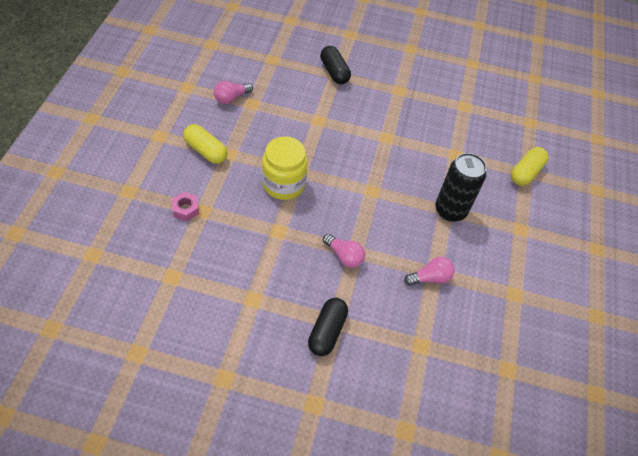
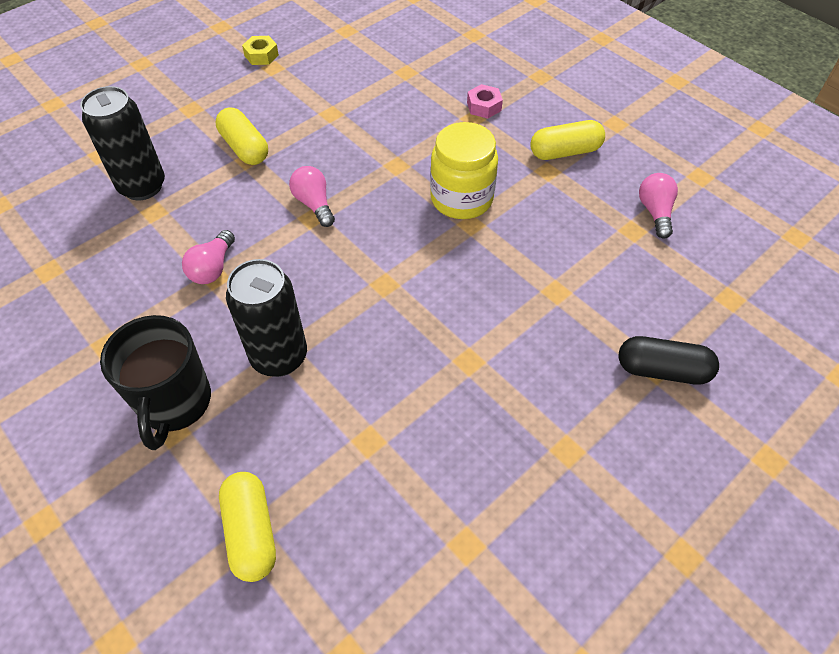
camera: 130 degrees right, 0 degrees up
black capsule [308,298,348,356] -> yellow capsule [216,107,268,165]
pink light bulb [323,234,365,268] -> pink light bulb turned 75 degrees clockwise [289,166,335,227]
none -> black can [80,86,165,200]
none -> black mug [100,315,211,450]
none -> yellow nut [242,36,279,65]

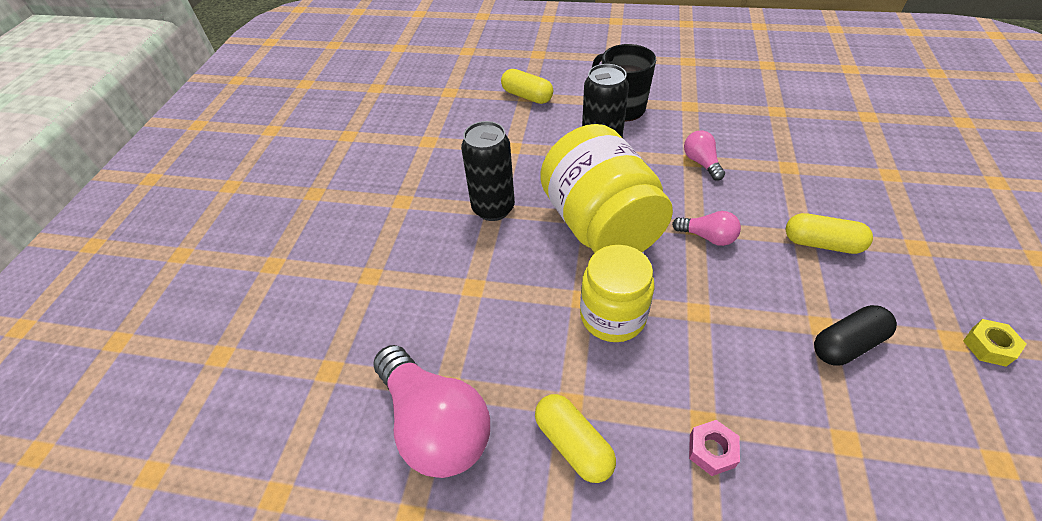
camera: 145 degrees right, 5 degrees down
black can [80,86,165,200] -> black can moved to [461,121,515,221]
yellow capsule [530,120,605,160] -> yellow capsule turned 75 degrees counterclockwise [535,394,616,483]
black capsule [618,336,719,385] -> black capsule moved to [814,305,897,366]
pink light bulb [639,173,678,239] -> pink light bulb [373,345,490,478], size x2.06
none -> yellow jar [540,124,673,253]

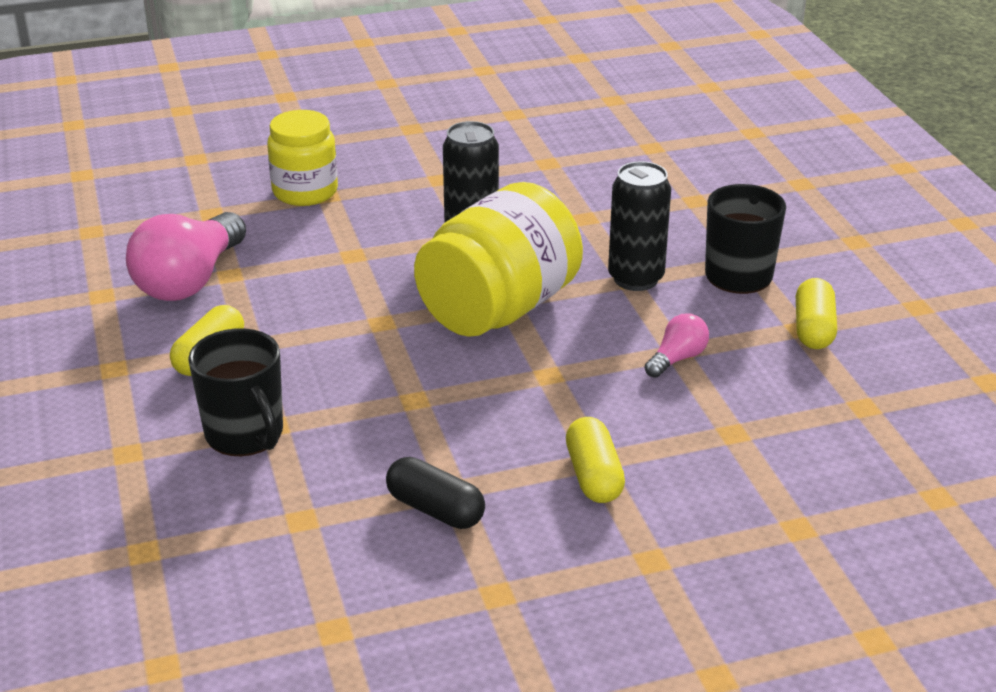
camera: 60 degrees right, 15 degrees down
yellow capsule [501,69,553,104] -> yellow capsule moved to [796,278,837,349]
yellow jar [580,245,654,342] -> yellow jar moved to [267,110,338,206]
pink light bulb [672,211,741,246] -> none
pink nut [689,420,740,476] -> black mug [188,328,283,456]
yellow nut [963,319,1026,367] -> none

